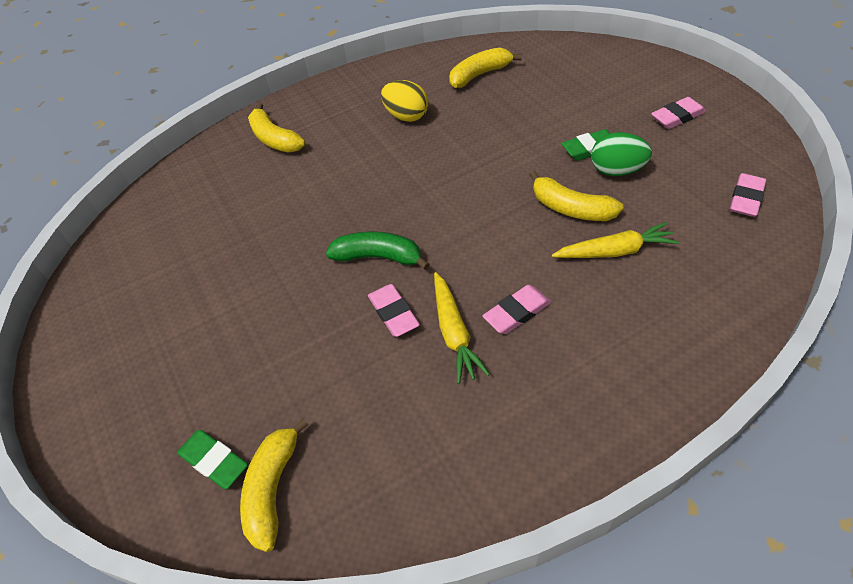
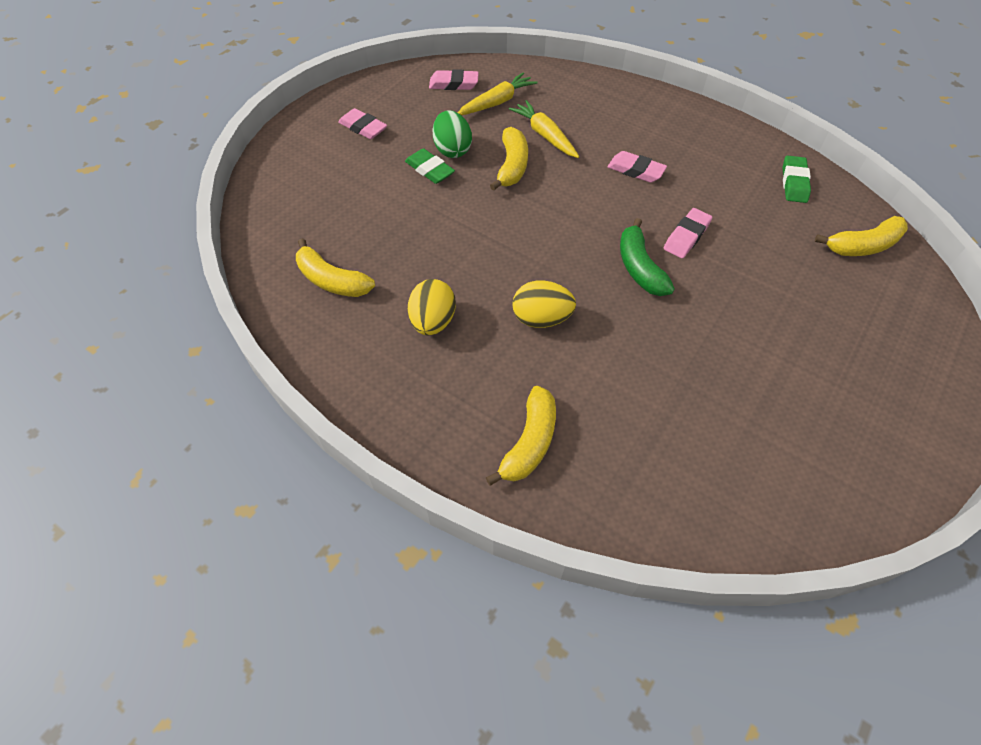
camera: 120 degrees left, 5 degrees up
green eraser [177,430,248,489] -> green eraser moved to [783,156,811,203]
yellow carrot [434,272,490,384] -> yellow carrot moved to [458,72,537,115]
none -> yellow egg [512,280,576,328]

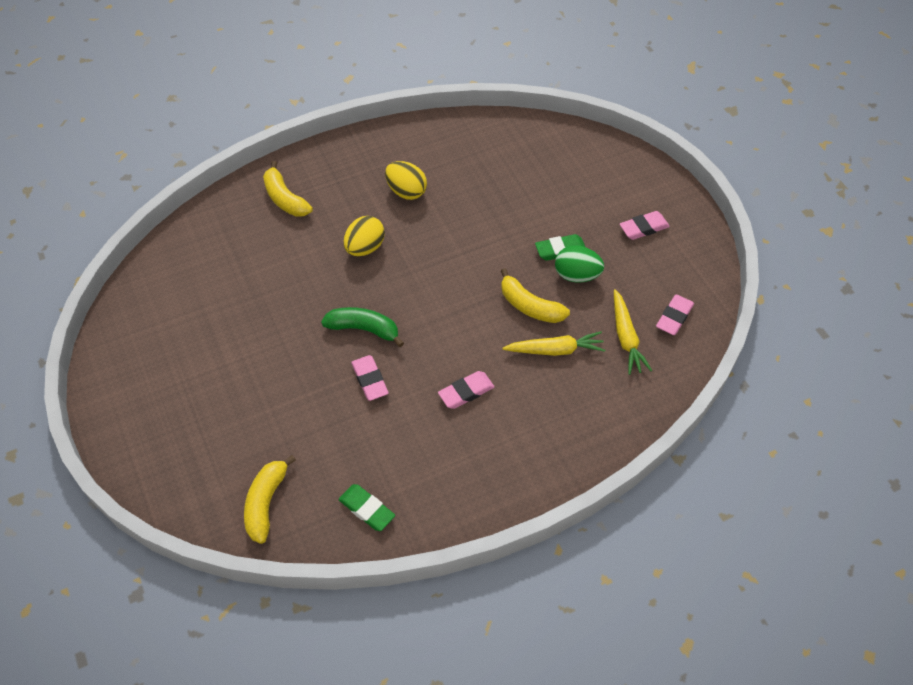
camera: 120 degrees right, 0 degrees up
yellow banana [296,238,375,297] -> none

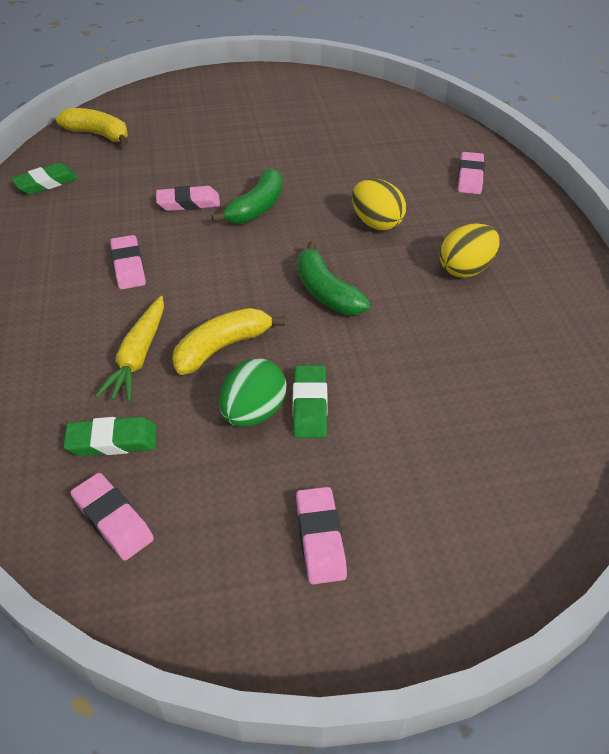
camera: 105 degrees right, 10 degrees down
yellow banana [263,161,313,217] -> pink eraser [458,152,485,194]
yellow carrot [614,289,652,375] -> green eraser [63,417,157,456]
none -> green banana [297,241,371,315]

